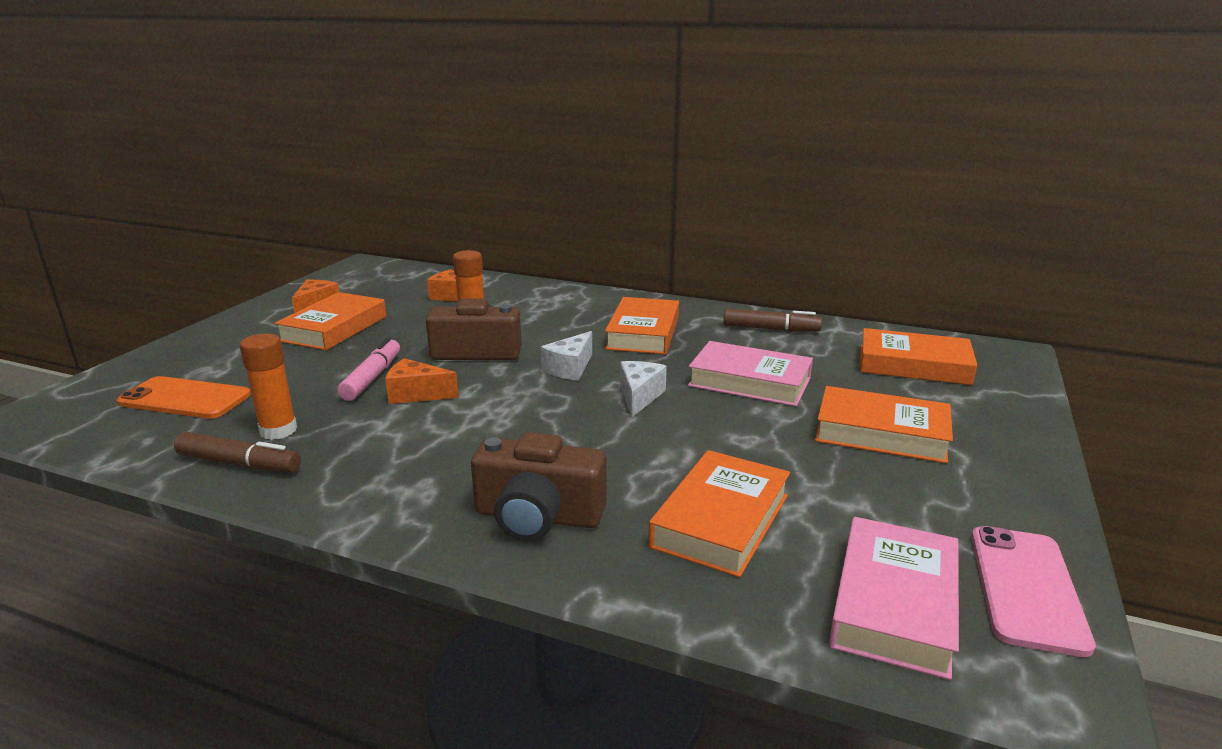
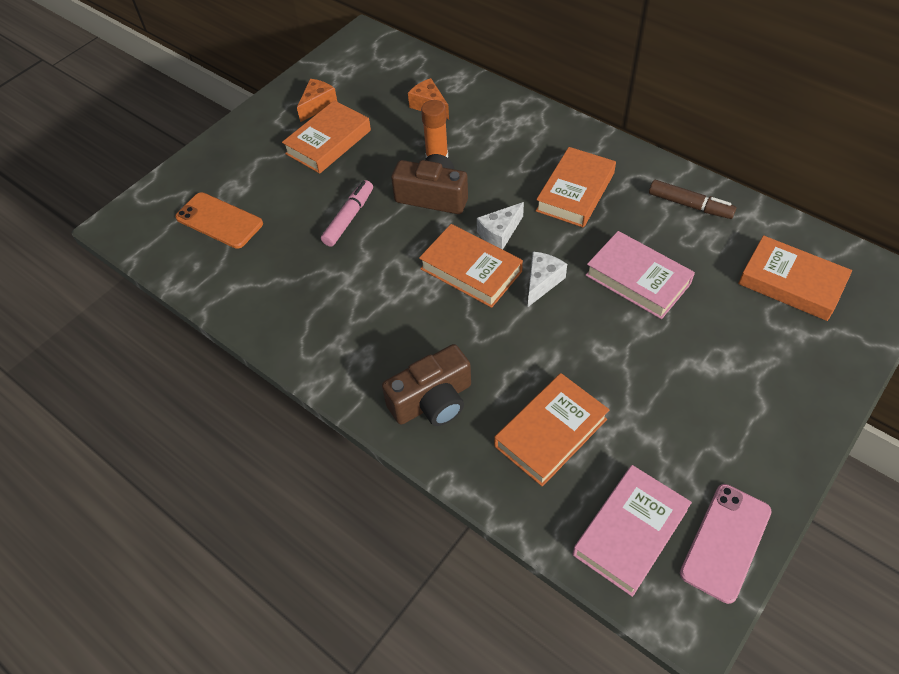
camera: 20 degrees right, 30 degrees up
brown marker [174,432,301,473] -> none
orange glue stick [240,334,297,440] -> none
orange cheese [385,358,459,404] -> none
brown camera [471,432,607,541] -> brown camera turned 60 degrees counterclockwise [382,344,471,426]
orange book [815,386,953,463] -> orange book moved to [419,224,523,308]

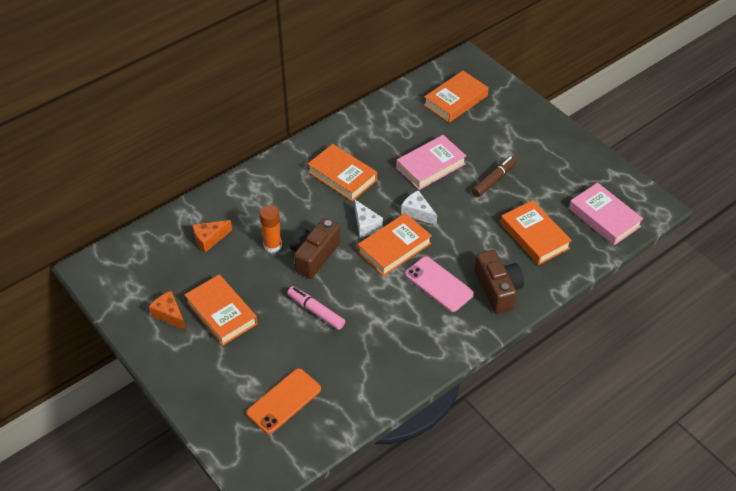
camera: 80 degrees left, 5 degrees down
brown marker [649,180,736,219] -> brown marker moved to [472,156,516,197]
pink phone [680,484,772,604] -> pink phone moved to [405,256,474,312]

